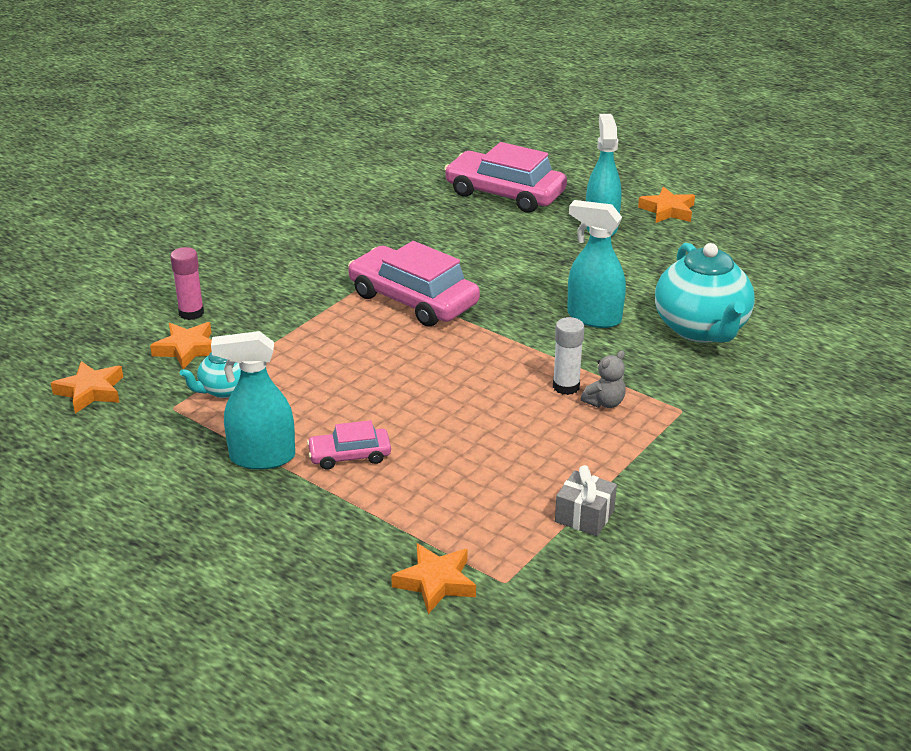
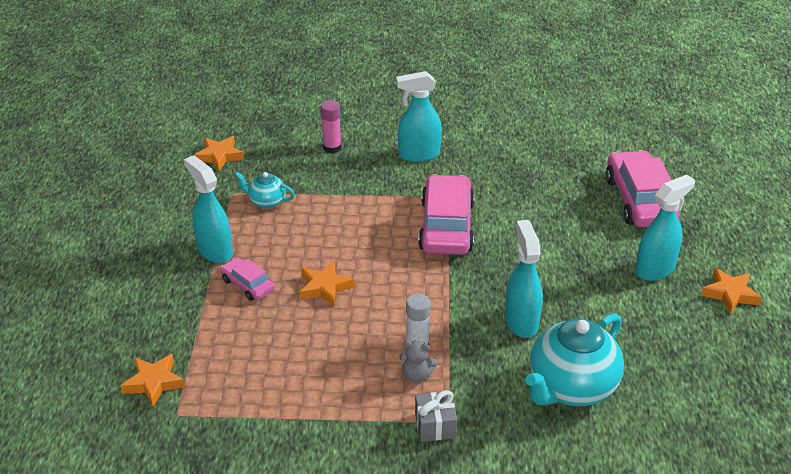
camera: 55 degrees right, 5 degrees up
orange star [150,322,212,369] -> orange star moved to [300,261,355,307]
grey gift [555,465,617,536] -> grey gift moved to [415,390,457,442]
none -> turquoise spray bottle [396,71,442,162]

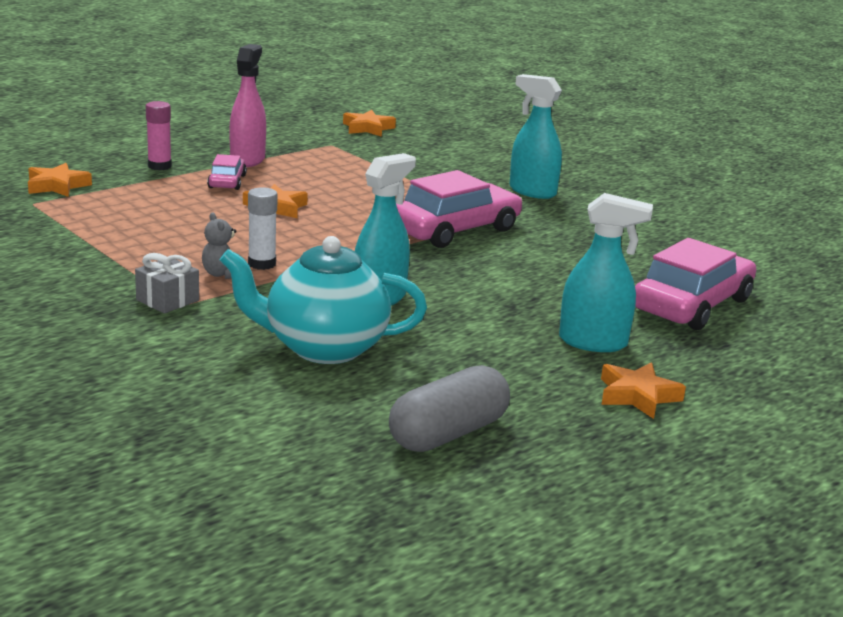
camera: 45 degrees right, 15 degrees down
turquoise spray bottle [184,155,233,263] -> pink spray bottle [229,44,266,167]
turquoise teapot [235,172,295,209] -> none
pink glue stick [321,100,341,153] -> pink glue stick moved to [146,101,172,170]
none -> grey capsule [389,365,510,452]

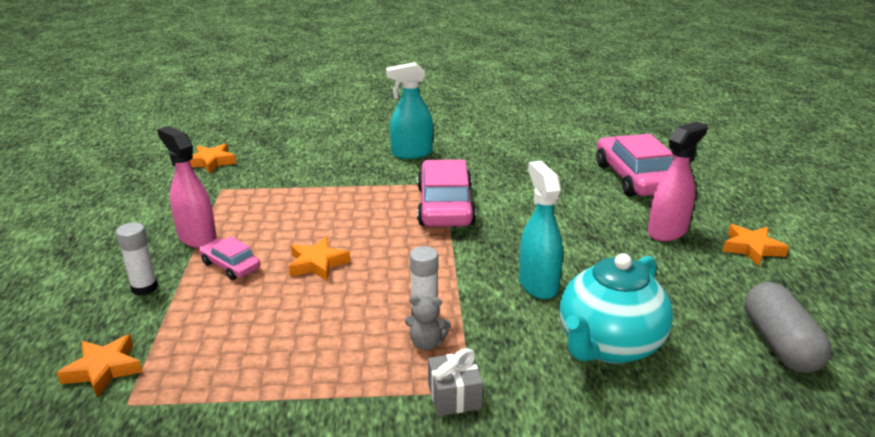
camera: 50 degrees left, 5 degrees up
pink glue stick [146,101,172,170] -> white glue stick [116,222,158,295]
turquoise spray bottle [559,193,653,352] -> pink spray bottle [648,122,708,241]

